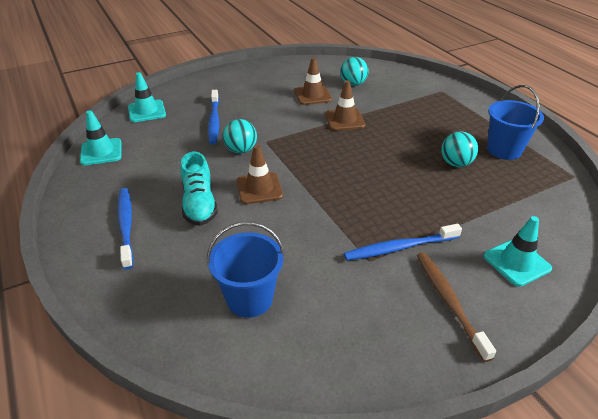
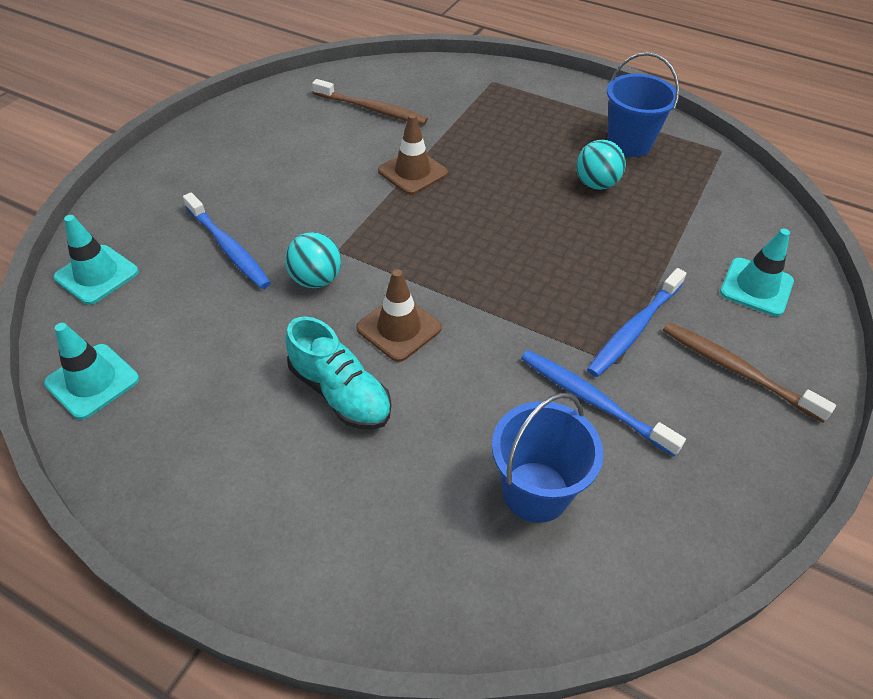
camera: 35 degrees left, 10 degrees up
blue toothbrush [118,188,133,270] -> blue toothbrush moved to [521,350,686,457]
brown traffic cone [295,57,332,105] -> none
turquoise ball [340,57,368,86] -> brown toothbrush [312,79,428,125]

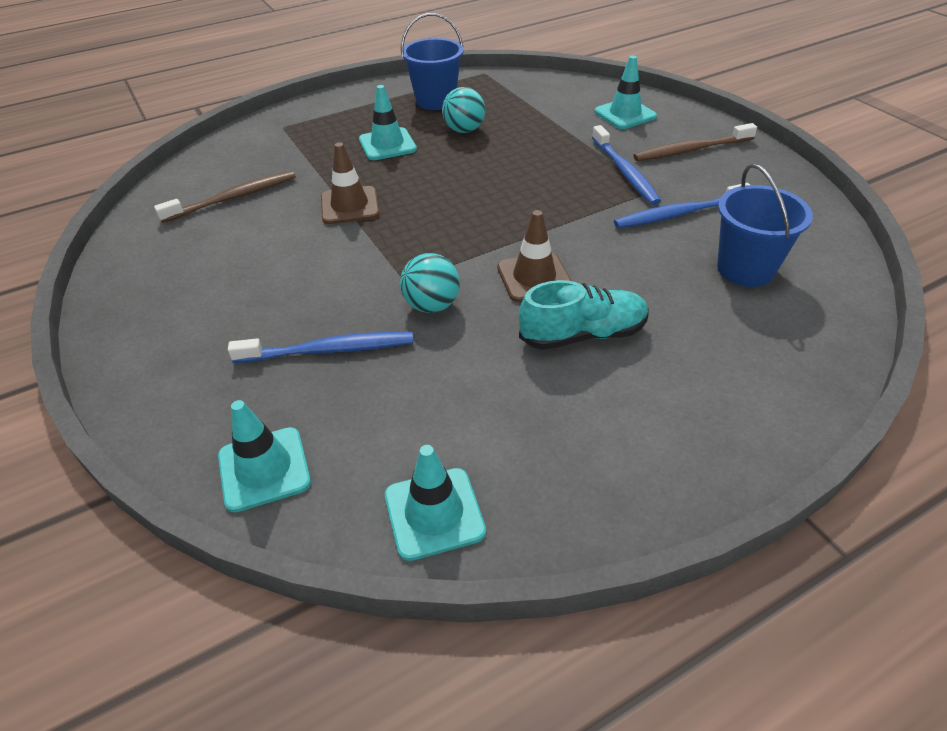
camera: 55 degrees left, 5 degrees down
none -> turquoise traffic cone [359,85,417,160]

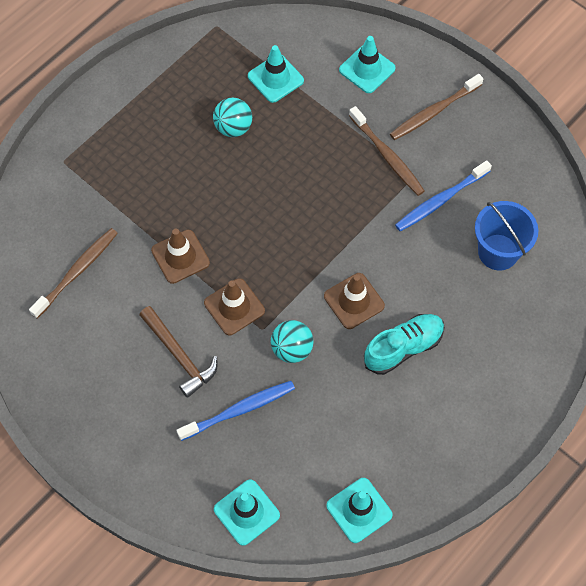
camera: 20 degrees left, 20 degrees up
turquoise traffic cone [359,85,417,160] -> turquoise traffic cone moved to [248,45,304,103]
blue bucket [401,13,464,110] -> none
blue toothbrush [592,125,661,205] -> brown toothbrush [349,106,425,196]
none -> brown hammer [139,306,217,398]
none -> brown traffic cone [204,278,265,335]

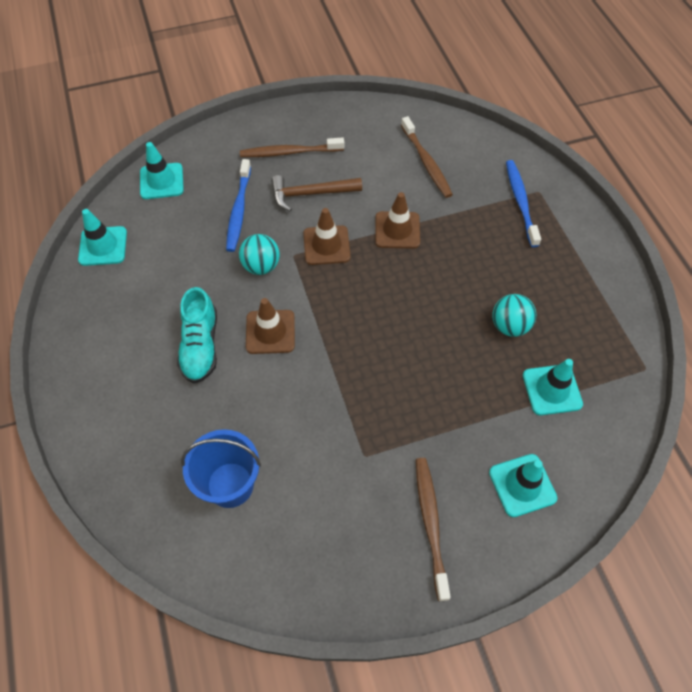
camera: 120 degrees right, 5 degrees down
brown toothbrush [349,106,425,196] -> brown toothbrush moved to [240,138,344,157]
blue toothbrush [395,160,492,231] -> blue toothbrush moved to [506,160,541,247]

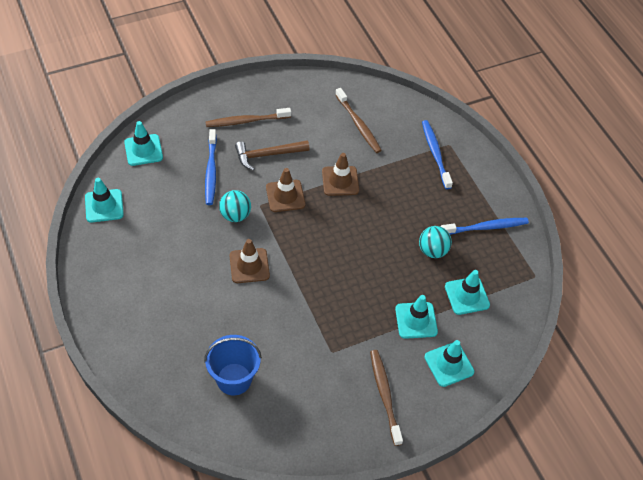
camera: 10 degrees left, 5 degrees down
turquoise shoe [177,287,217,384] -> none
none -> turquoise traffic cone [395,295,438,339]
none -> blue toothbrush [440,218,529,235]

